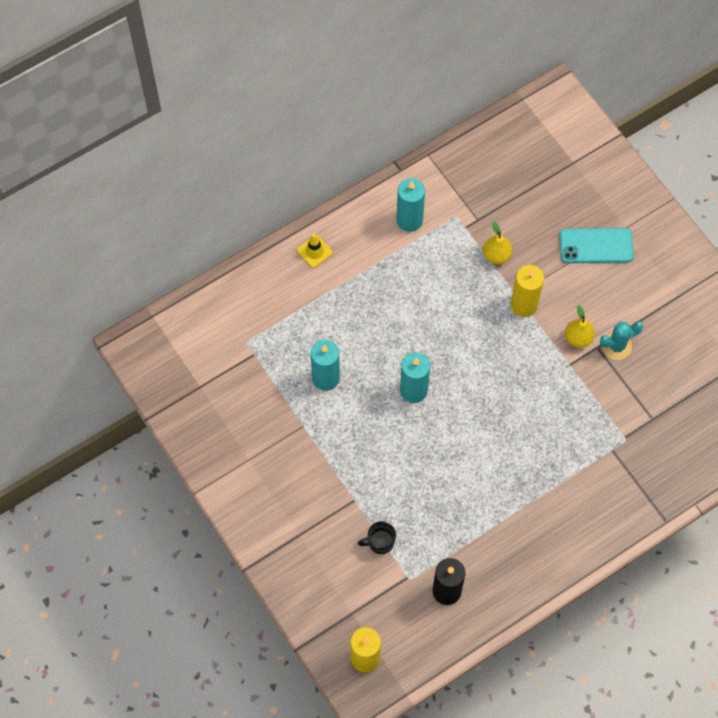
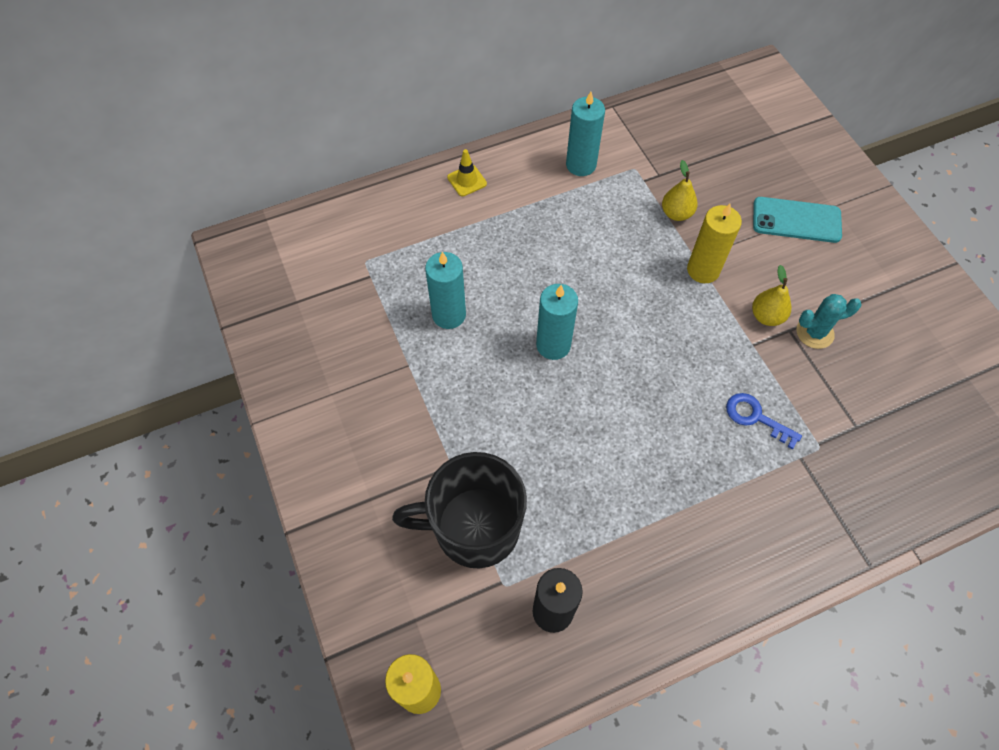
camera: 10 degrees right, 5 degrees down
black mug [358,521,396,554] -> black mug [392,452,527,568], size x2.43
none -> blue key [726,393,802,449]

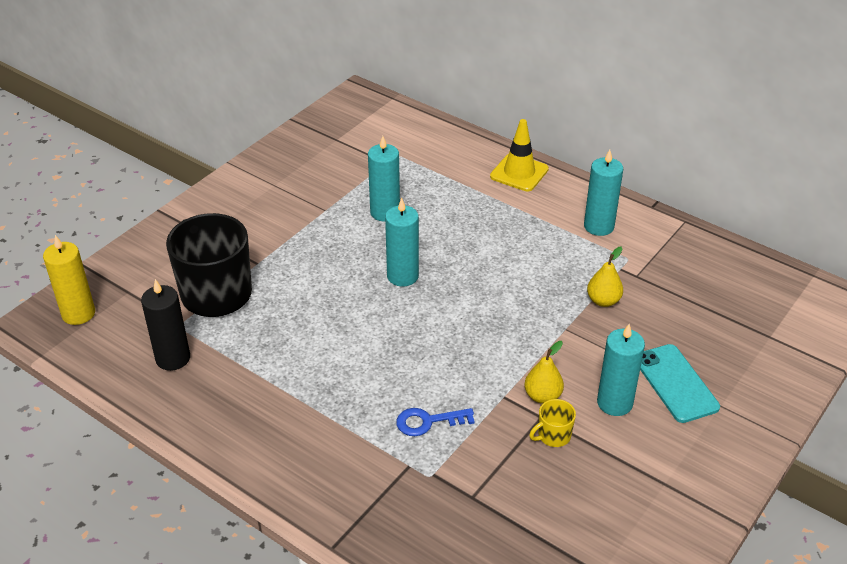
camera: 60 degrees right, 20 degrees down
yellow traffic cone [447,149,487,196] -> yellow traffic cone [490,119,549,191], size x1.60
yellow candle [687,204,742,283] -> none
blue key [726,393,802,449] -> blue key turned 105 degrees counterclockwise [396,408,475,436]
turquoise cactus [796,294,862,349] -> yellow mug [529,399,576,447]
none -> turquoise candle [597,324,645,416]

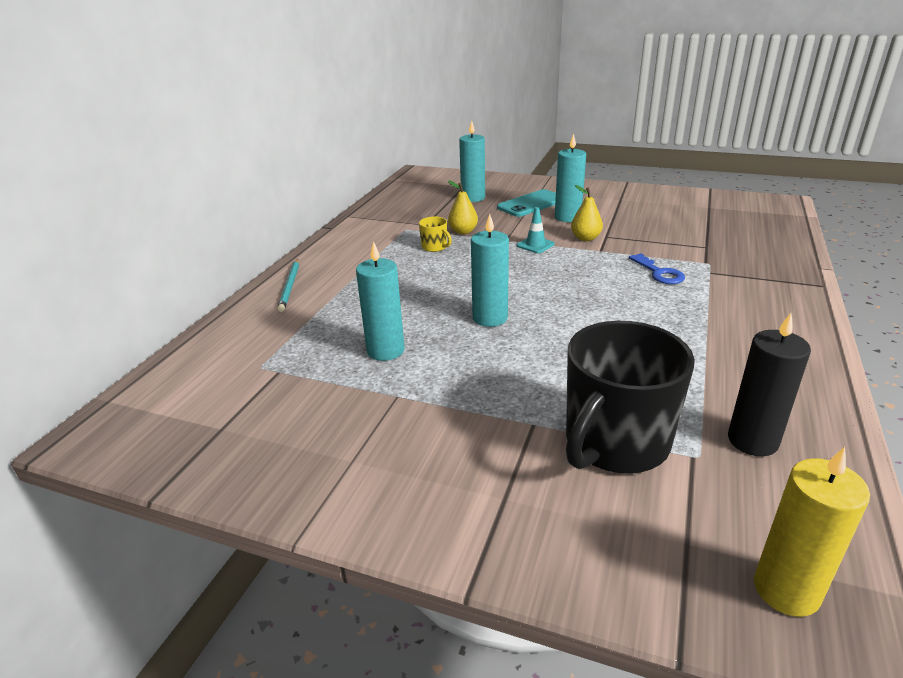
camera: 105 degrees left, 10 degrees down
yellow traffic cone [490,119,549,191] -> turquoise pencil [277,259,299,312]
yellow mug [529,399,576,447] -> yellow mug moved to [419,217,452,252]
turquoise candle [584,150,623,236] -> turquoise candle moved to [459,121,485,202]
none -> turquoise traffic cone [517,207,555,253]

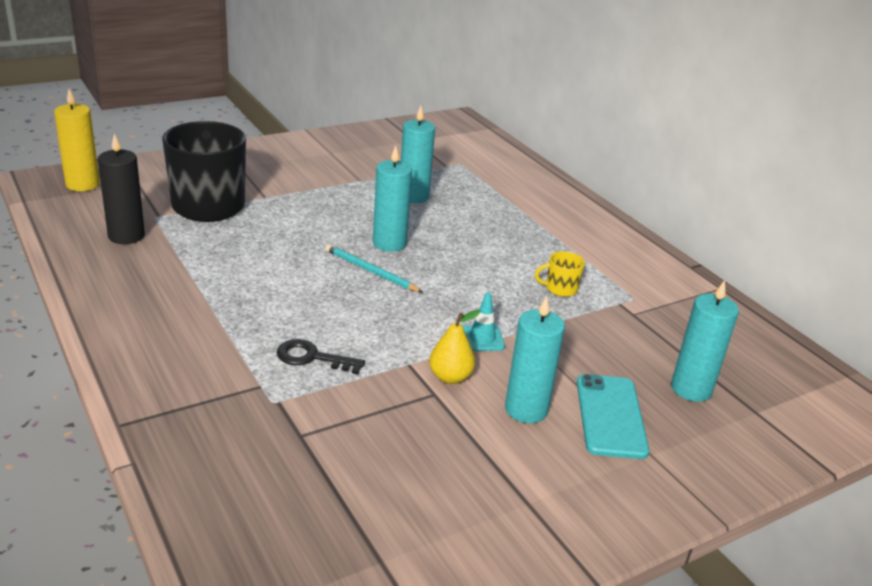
camera: 125 degrees right, 0 degrees up
turquoise pencil [277,259,299,312] -> turquoise pencil moved to [325,244,422,292]
yellow pear [448,181,478,234] -> none
blue key [629,253,685,284] -> black key [277,339,365,374]

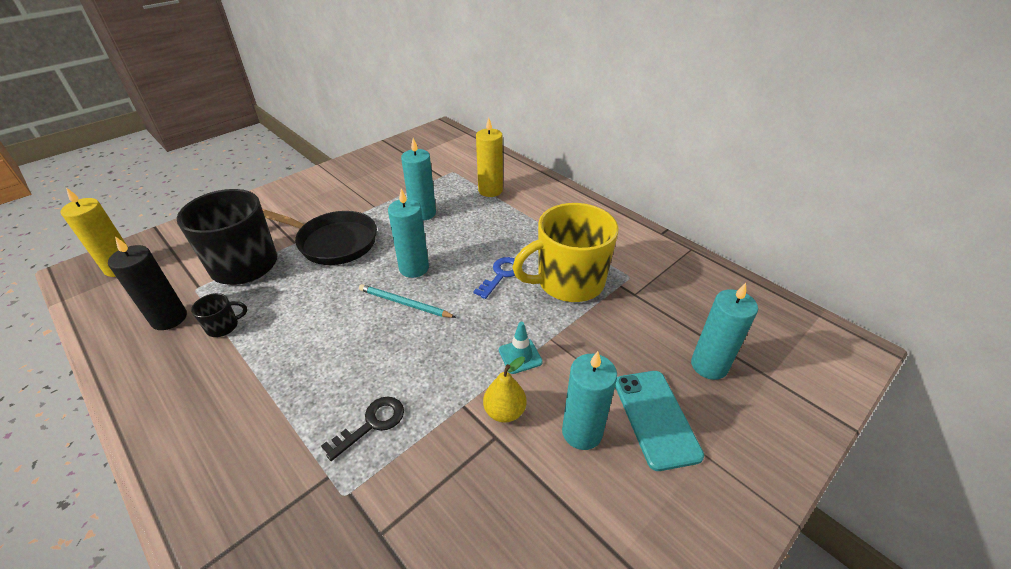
camera: 10 degrees left, 10 degrees up
black key [277,339,365,374] -> black key turned 135 degrees clockwise [321,397,404,461]
yellow mug [535,251,585,297] -> yellow mug [512,203,619,302], size x2.43
none -> black mug [191,293,247,337]
none -> black pan [262,209,377,265]
none -> blue key [473,257,515,299]
none -> yellow candle [476,118,503,197]

